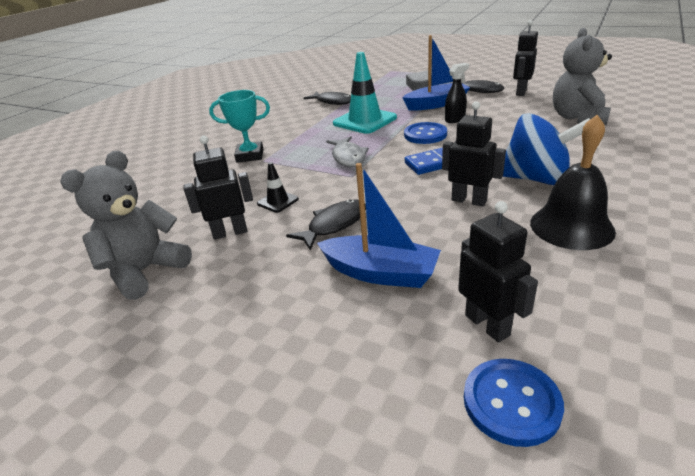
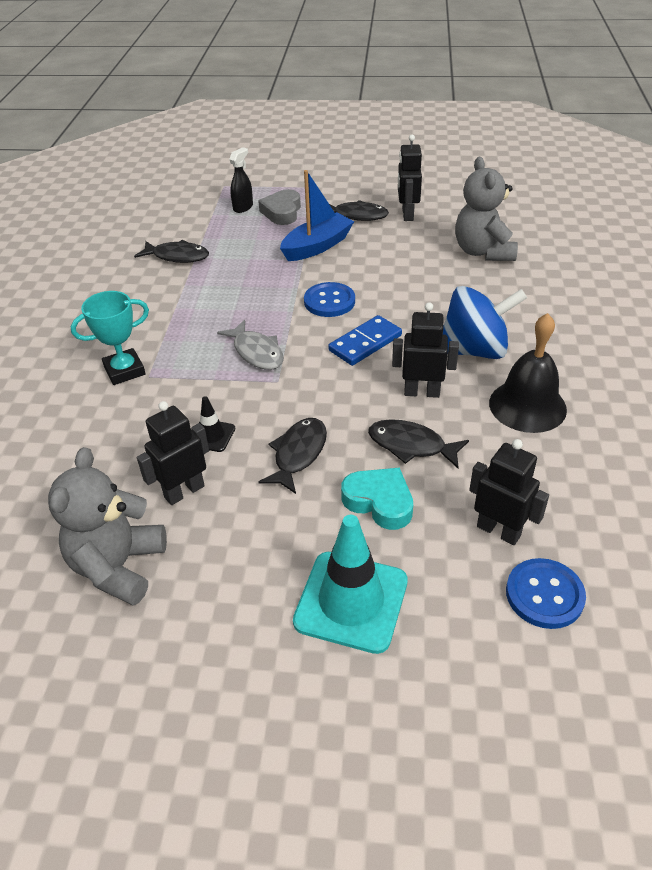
camera: 25 degrees left, 10 degrees up
blue boat [317,163,441,288] -> turquoise heart [341,468,413,530]
turquoise traffic cone [333,52,397,134] -> turquoise traffic cone moved to [293,515,408,654]
black spray bottle [445,63,469,123] -> black spray bottle moved to [229,147,253,213]
none -> black fish [368,419,469,468]

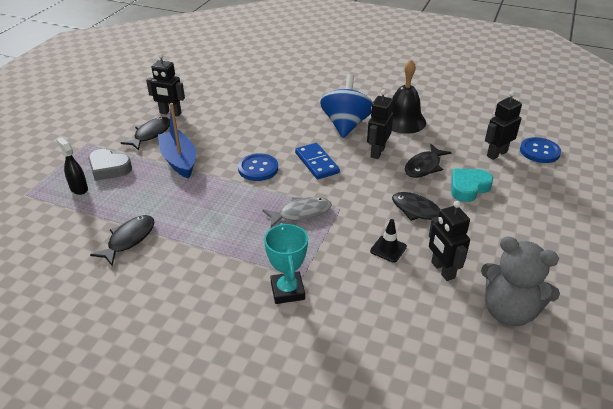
camera: 75 degrees left, 5 degrees down
turquoise traffic cone [293,515,408,654] -> none
grey teddy bear [455,157,518,261] -> none

